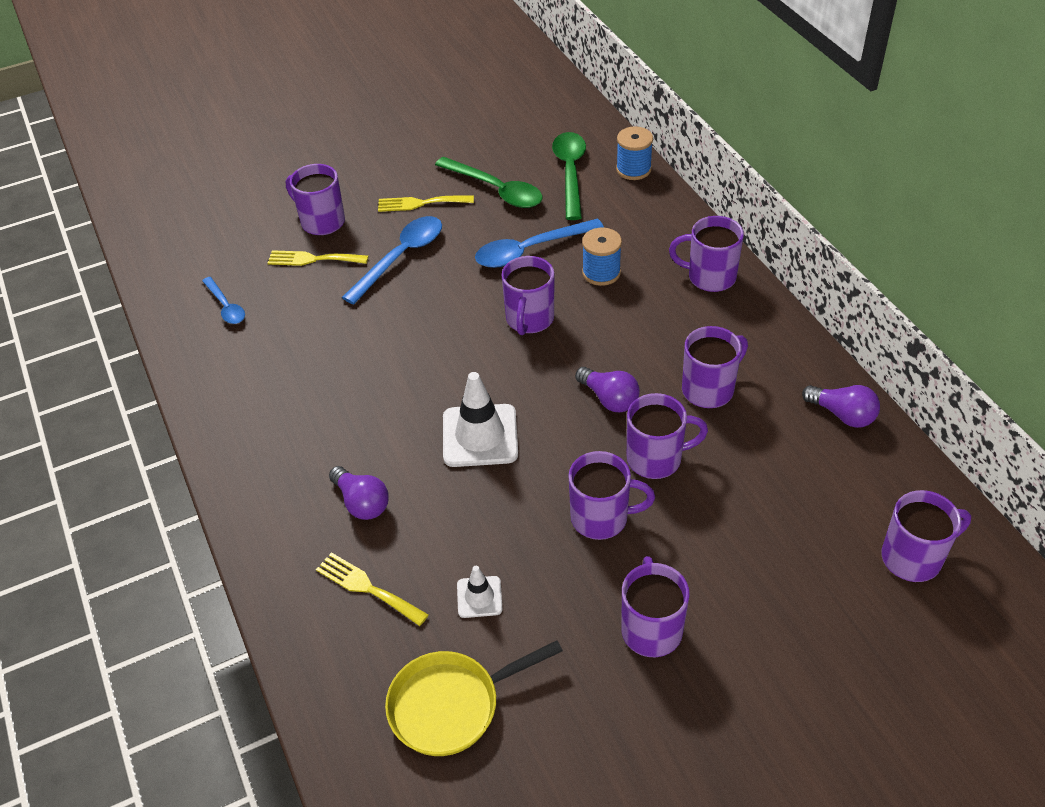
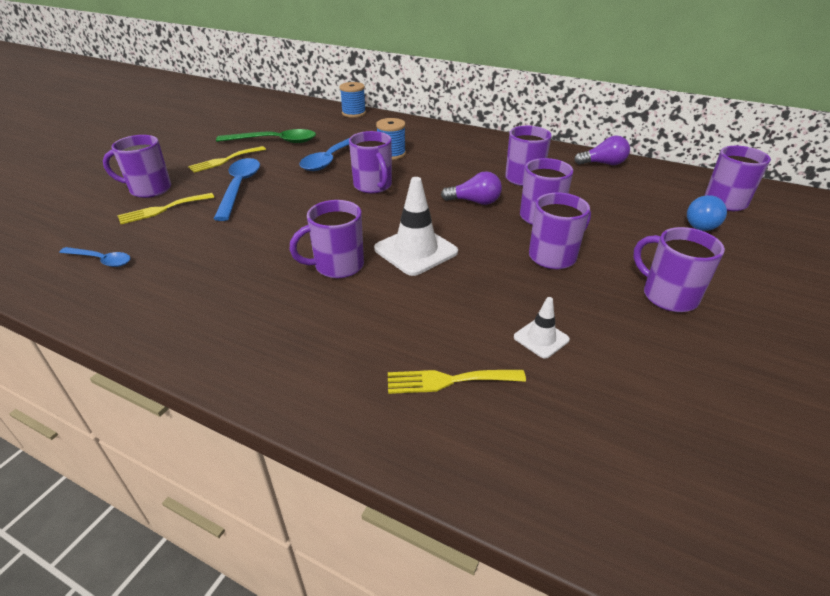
camera: 40 degrees left, 10 degrees down
purple light bulb [329,466,389,520] -> none
yellow pan [385,640,563,756] -> none
green spoon [552,132,586,220] -> none
purple mug [669,216,744,292] -> purple mug moved to [289,200,364,278]
none -> blue light bulb [687,195,727,231]

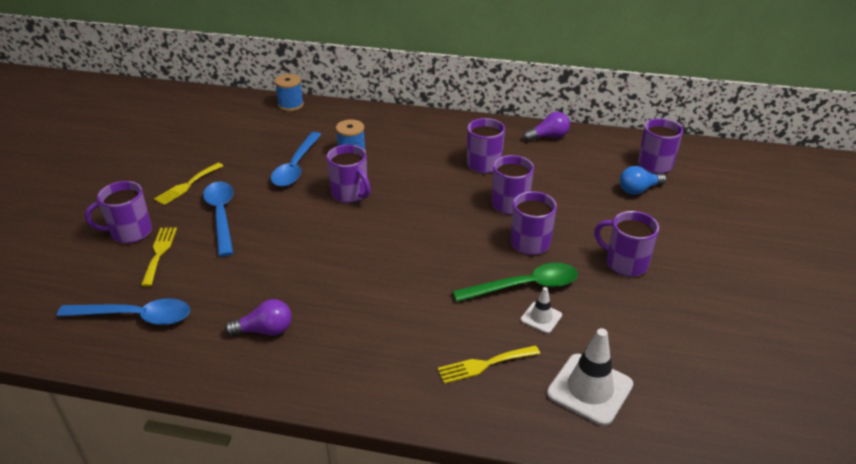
camera: 15 degrees left, 0 degrees up
blue spoon [59,247,130,267] -> blue spoon [57,298,190,325], size x1.71
yellow fork [117,193,214,224] -> yellow fork turned 135 degrees clockwise [141,227,177,287]
green spoon [216,129,316,143] -> green spoon moved to [453,263,578,302]
purple mug [289,200,364,278] -> none
white traffic cone [374,177,458,276] -> white traffic cone moved to [547,328,633,426]
purple light bulb [441,171,502,205] -> purple light bulb moved to [225,299,292,336]
blue light bulb [687,195,727,231] -> blue light bulb turned 60 degrees clockwise [620,166,666,195]

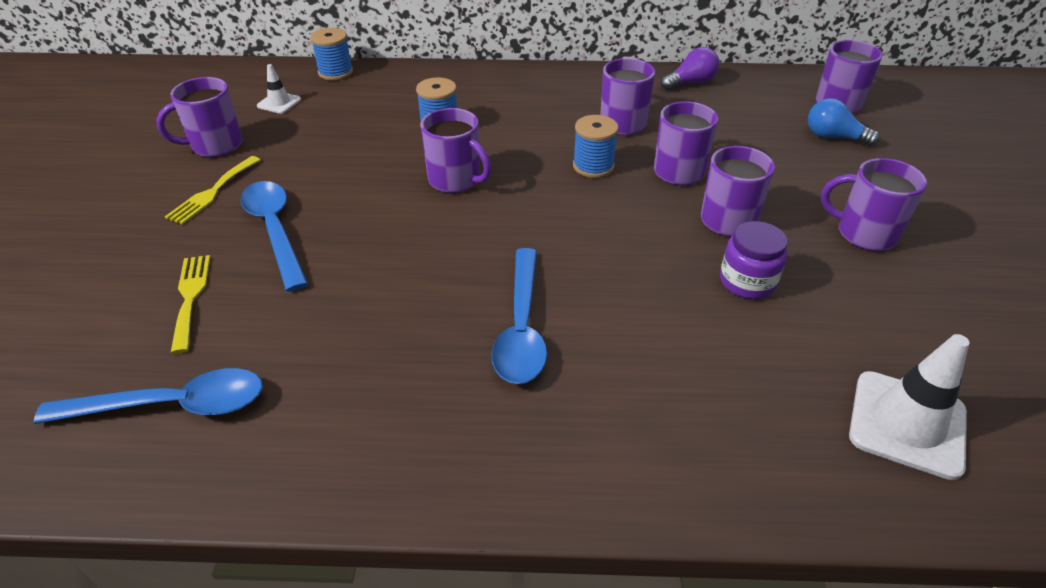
camera: 10 degrees left, 5 degrees up
purple mug [85,181,152,243] -> purple mug moved to [156,77,243,157]
purple light bulb [225,299,292,336] -> none
blue spoon [271,132,321,187] -> blue spoon moved to [491,248,547,384]
yellow fork [438,345,540,384] -> none
green spoon [453,263,578,302] -> purple jar [720,221,788,299]
white traffic cone [521,287,562,333] -> white traffic cone moved to [257,64,301,114]
blue light bulb [620,166,666,195] -> blue light bulb turned 60 degrees clockwise [808,98,880,146]
none -> blue spool [573,115,619,178]

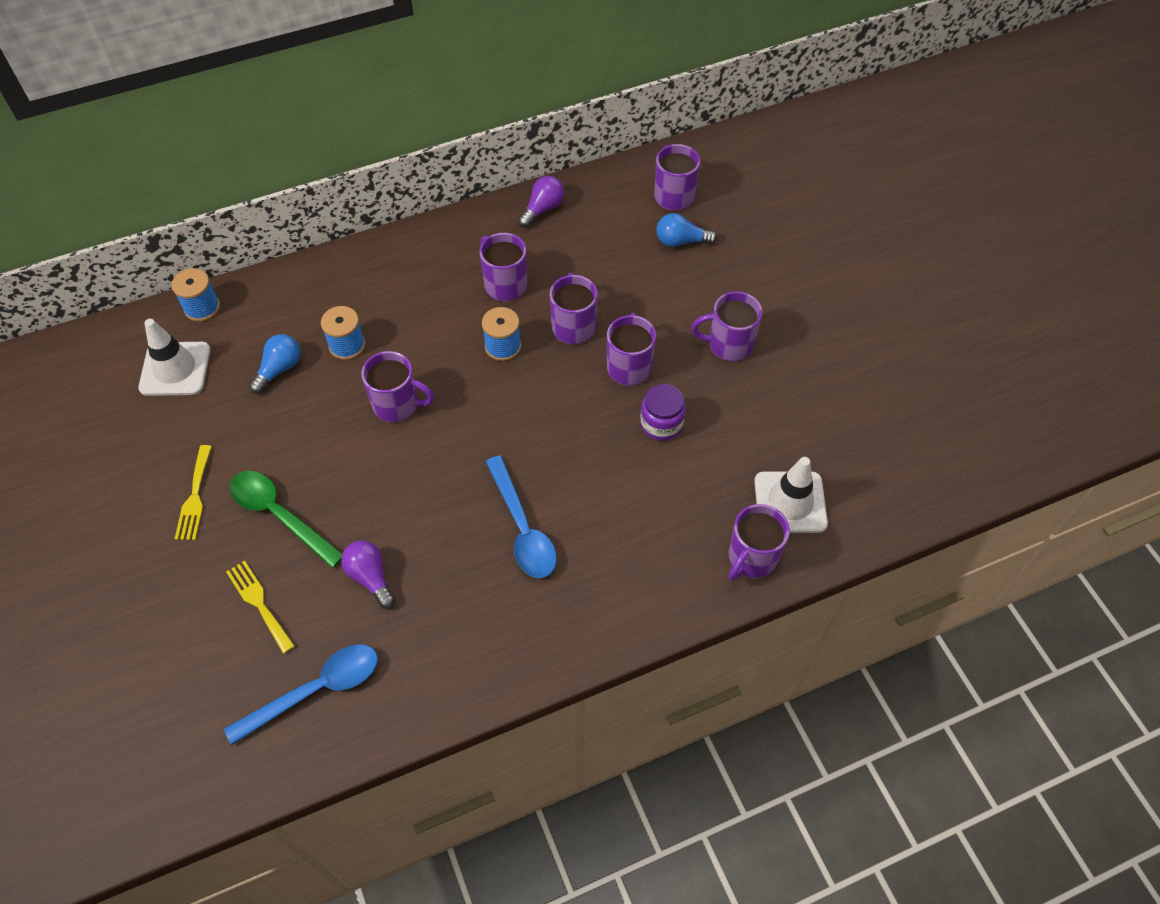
camera: 25 degrees left, 15 degrees up
purple mug [156,77,243,157] -> purple mug moved to [728,504,790,581]
blue spoon [240,181,308,292] -> green spoon [230,471,343,568]
white traffic cone [257,64,301,114] -> white traffic cone [138,319,211,396], size x1.88
none -> blue light bulb [249,334,301,394]
none -> purple light bulb [341,540,395,609]

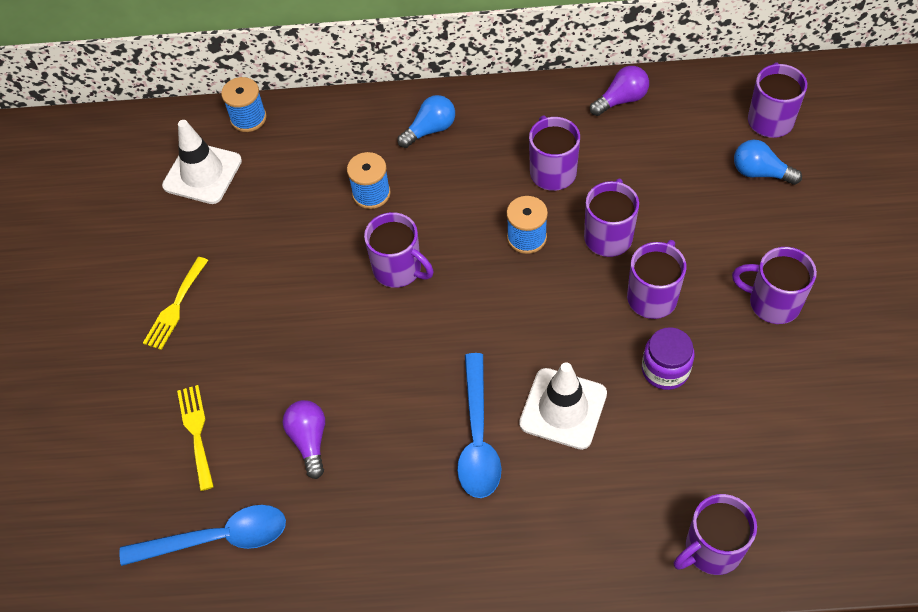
camera: 25 degrees right, 0 degrees up
green spoon [230,471,343,568] -> none
blue light bulb [249,334,301,394] -> blue light bulb moved to [397,95,455,148]
white traffic cone [754,457,828,533] -> white traffic cone moved to [519,362,607,450]

